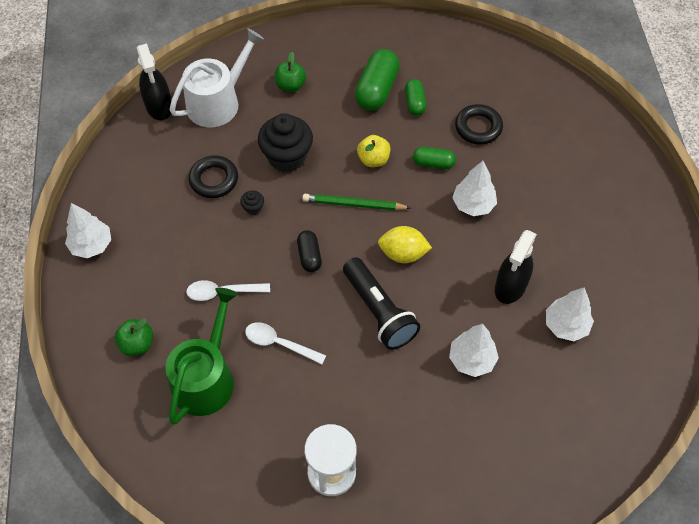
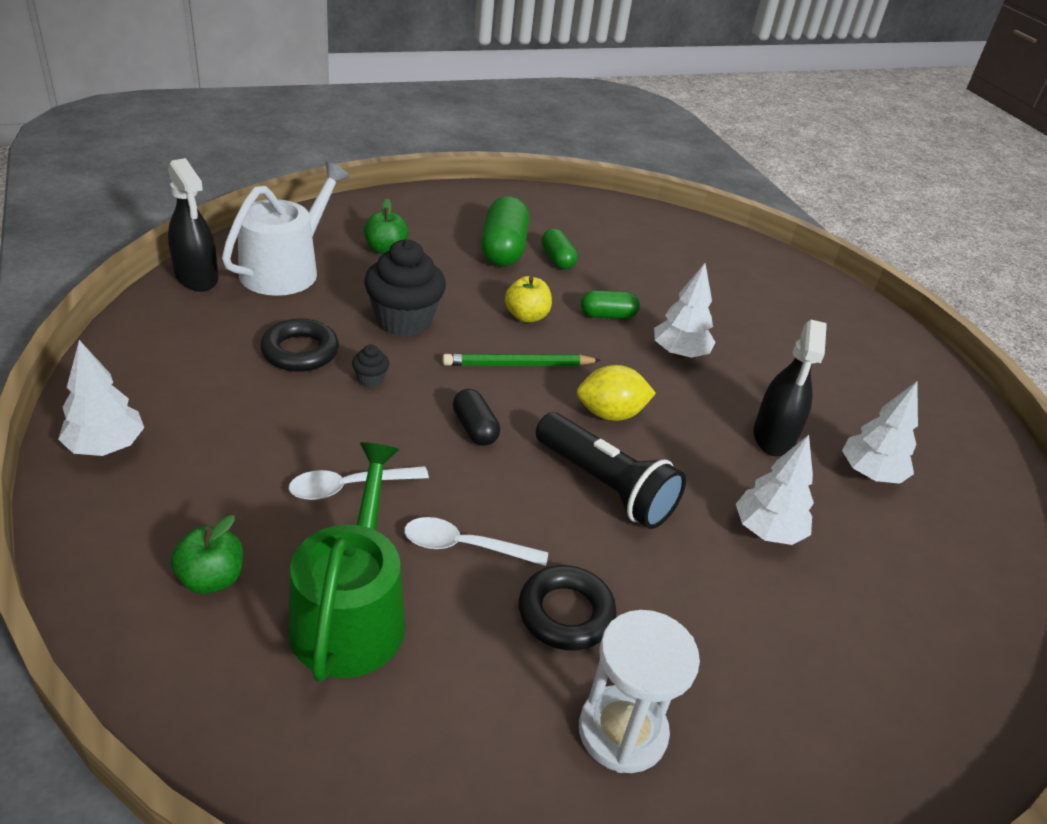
camera: 20 degrees left, 20 degrees down
black ring [455,104,503,145] -> black ring moved to [519,565,617,651]

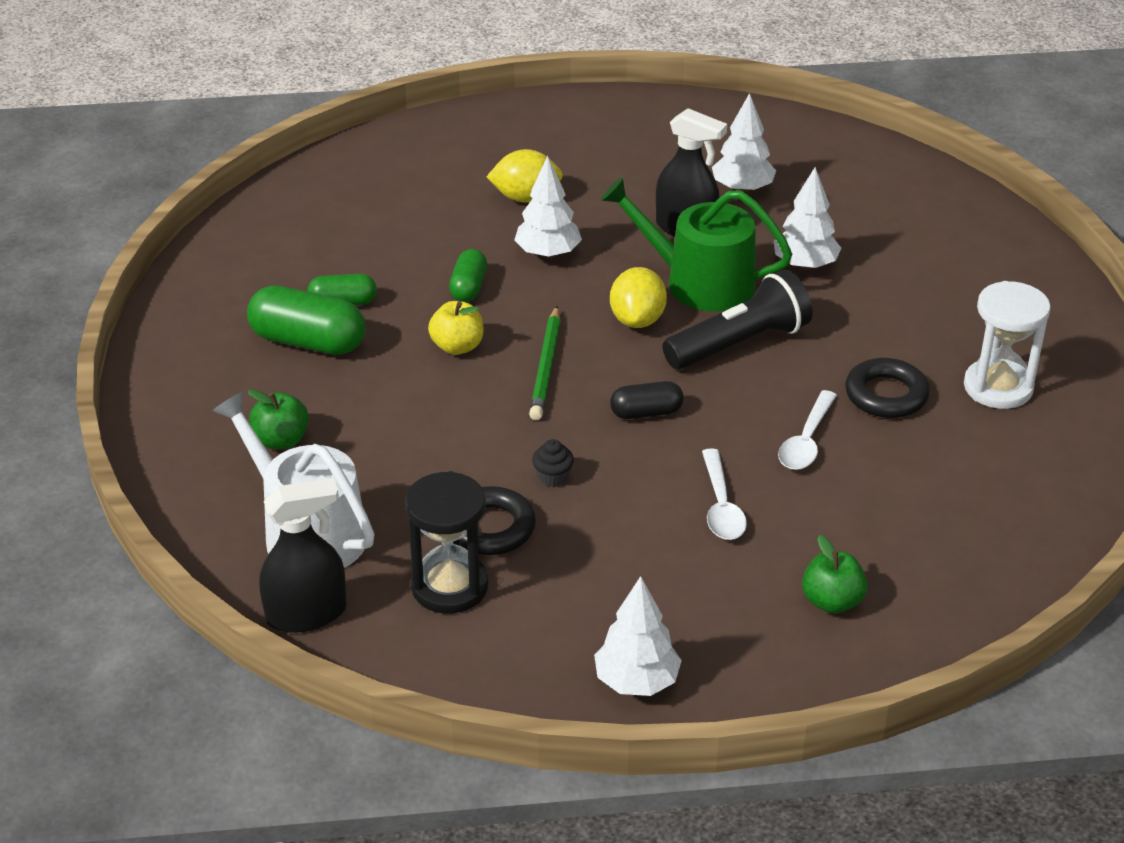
camera: 70 degrees left, 0 degrees up
green watering can [288,442,405,682] -> green watering can moved to [601,177,792,311]
black cupcake [364,239,446,337] -> none
none -> black hourglass [405,471,488,613]
none -> yellow lemon [486,149,563,203]

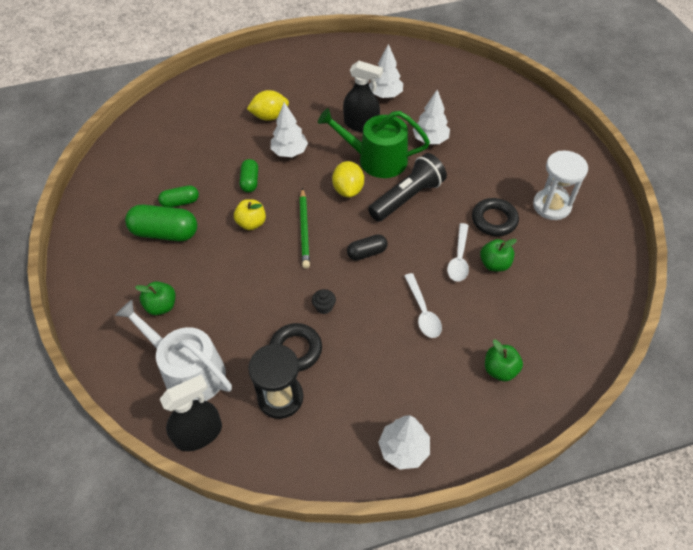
camera: 10 degrees left, 15 degrees up
none -> green apple [480,239,517,272]

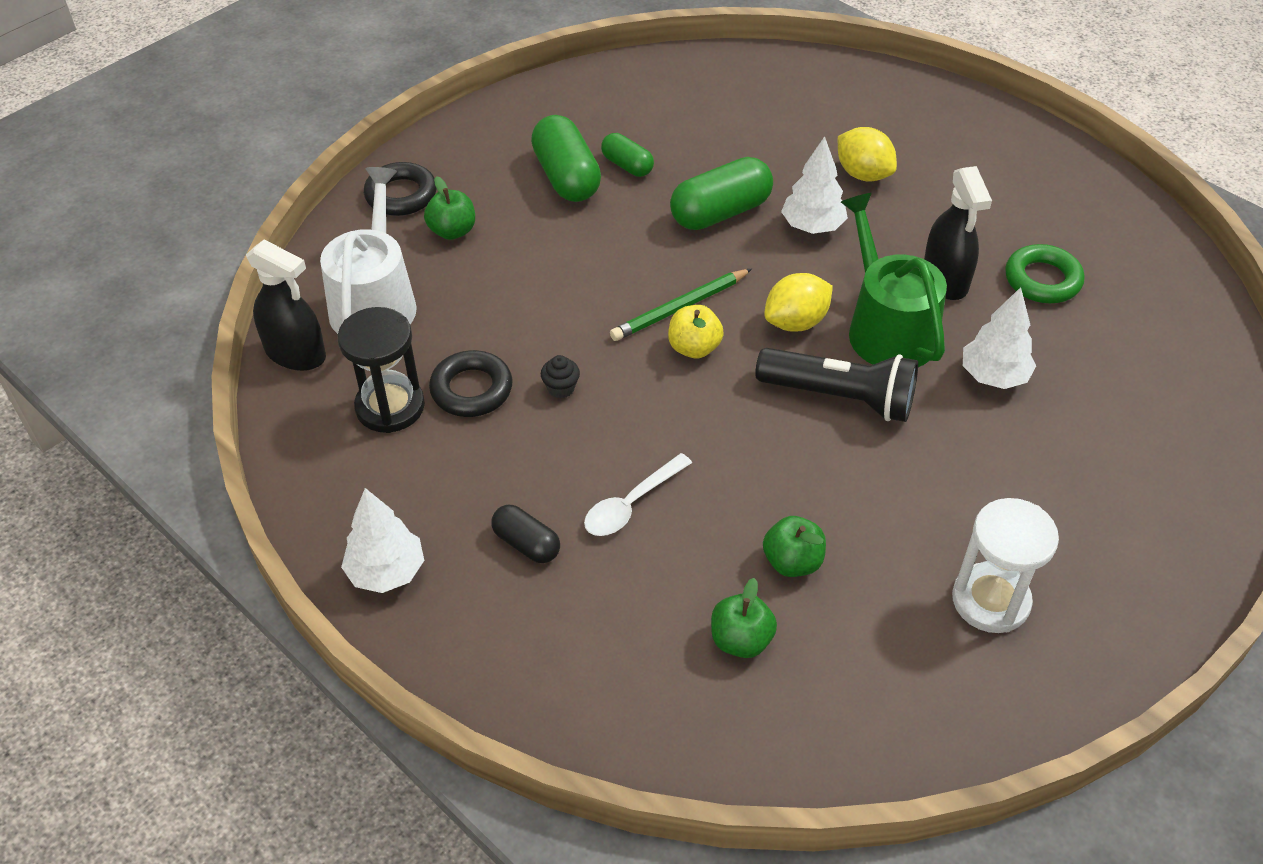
camera: 60 degrees right, 5 degrees down
yellow apple [234,199,266,230] -> yellow apple moved to [668,305,724,359]
green capsule [240,159,258,192] -> green capsule [670,157,773,230], size x1.74
black capsule [347,234,388,261] -> black capsule moved to [491,505,560,563]
white tree [369,44,403,98] -> green ring [1005,244,1085,303]
white spoon [447,223,469,281] -> none
black ring [472,198,519,236] -> black ring moved to [364,162,437,216]
green apple [485,340,523,381] -> green apple moved to [711,578,777,658]

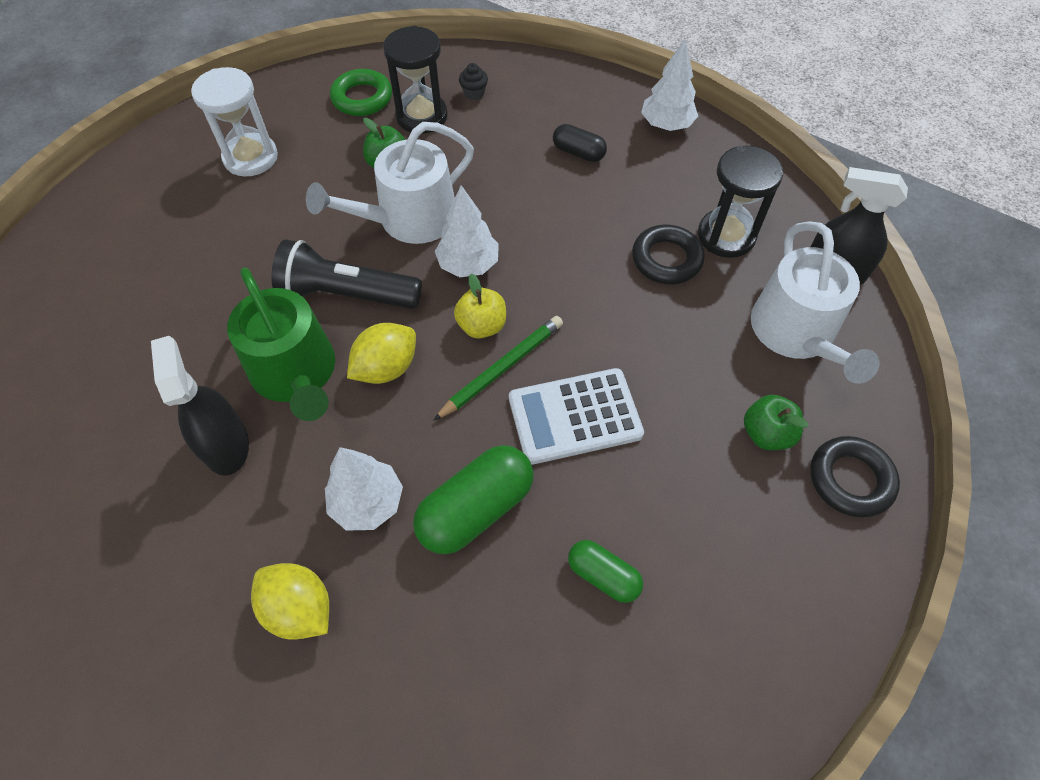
camera: 170 degrees right, 10 degrees up
green capsule [531,115,601,202] -> none
black cupcake [541,355,580,398] -> black cupcake moved to [459,63,488,100]
white spoon [584,453,692,536] -> none
green apple [711,578,777,658] -> black hourglass [383,26,448,134]
white tree [963,287,1036,389] -> white tree moved to [435,185,499,277]
green ring [1005,244,1085,303] -> green ring moved to [330,69,392,116]
none -> white watering can [306,122,474,244]
none -> white calculator [509,368,644,465]

